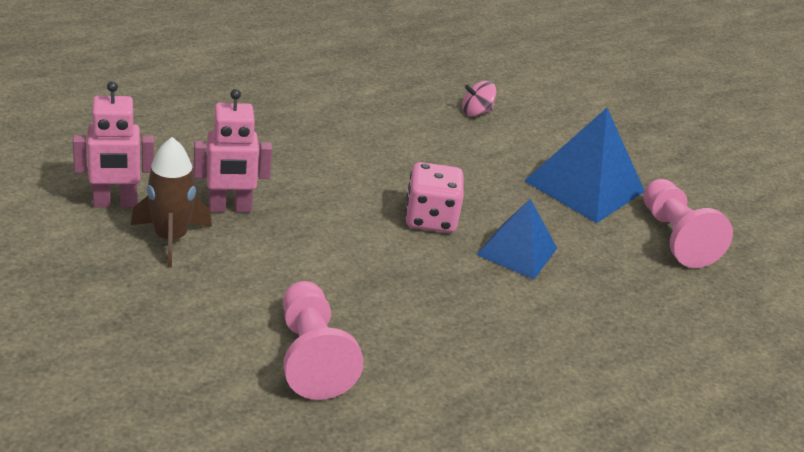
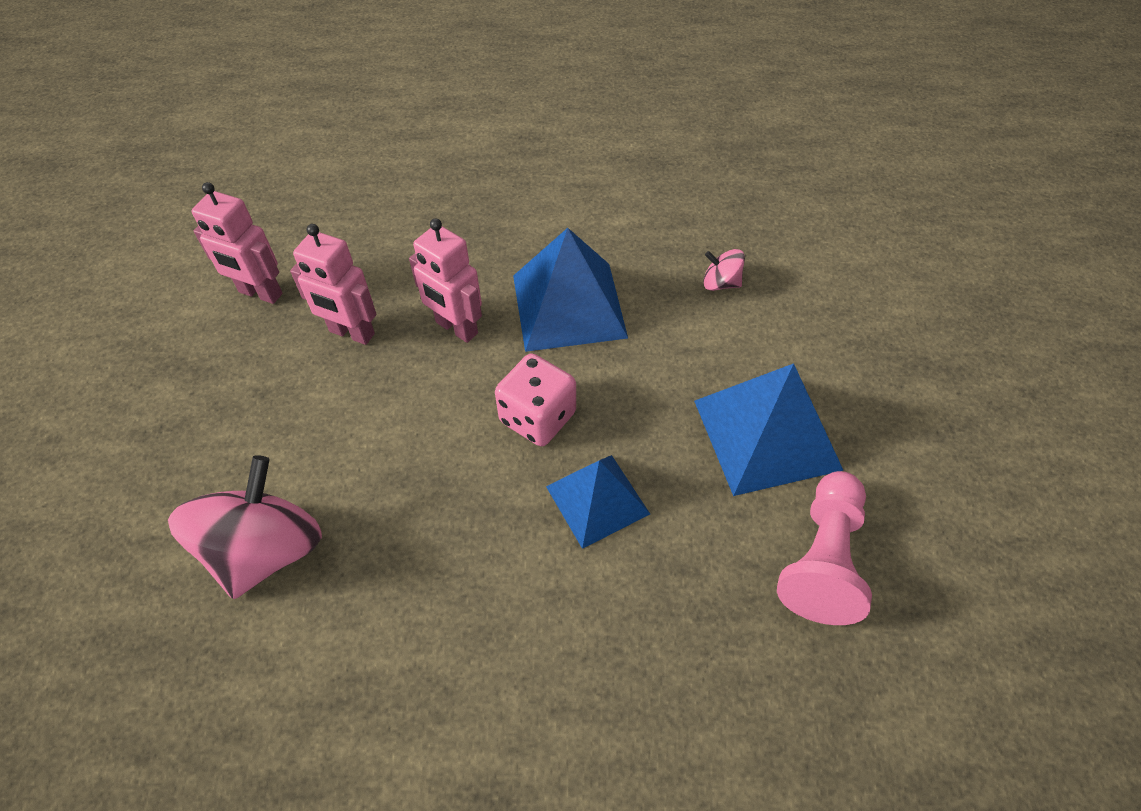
camera: 40 degrees right, 20 degrees up
brown rocket [131,137,212,268] -> none
pink pawn [283,281,364,400] -> pink spinning top [168,455,322,599]
none -> pink robot [409,218,482,343]
none -> blue pyramid [513,228,628,352]

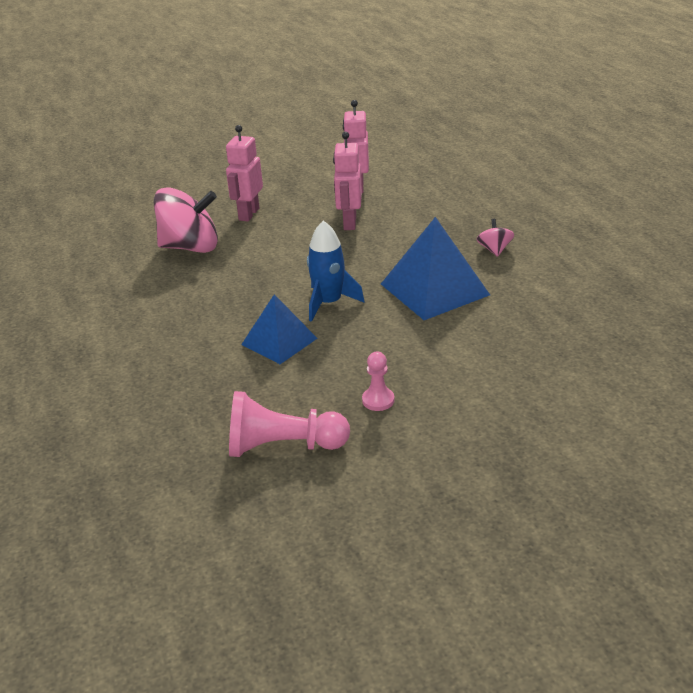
camera: 70 degrees right, 20 degrees down
pink robot [409,218,482,343] -> pink robot moved to [226,125,263,221]
pink dice [495,353,576,446] -> blue rocket [307,220,364,322]
blue pyramid [694,363,844,496] -> pink pawn [362,352,395,411]
pink spinning top [703,249,745,291] -> pink spinning top moved to [477,219,514,257]

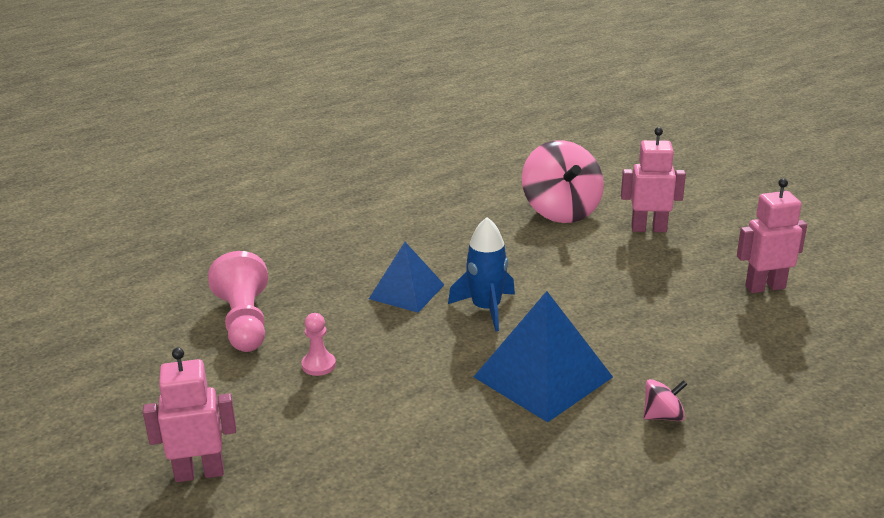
camera: 75 degrees right, 5 degrees down
pink robot [333,132,362,230] -> pink robot moved to [143,347,236,482]

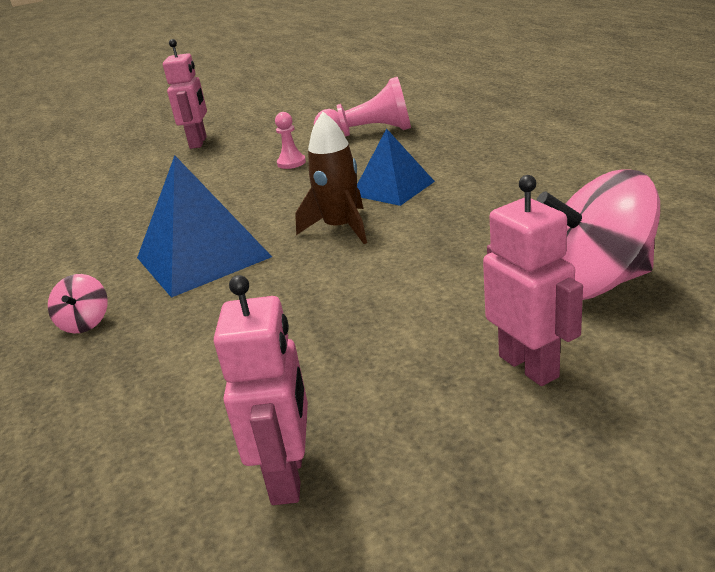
camera: 105 degrees right, 0 degrees up
blue rocket [448,217,515,331] -> brown rocket [295,112,367,244]
pink robot [621,127,686,232] -> pink robot turned 45 degrees counterclockwise [483,175,583,386]

